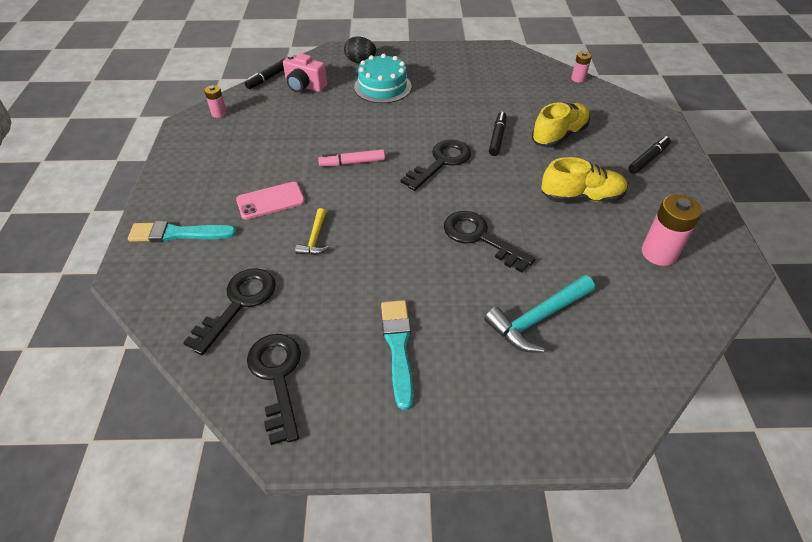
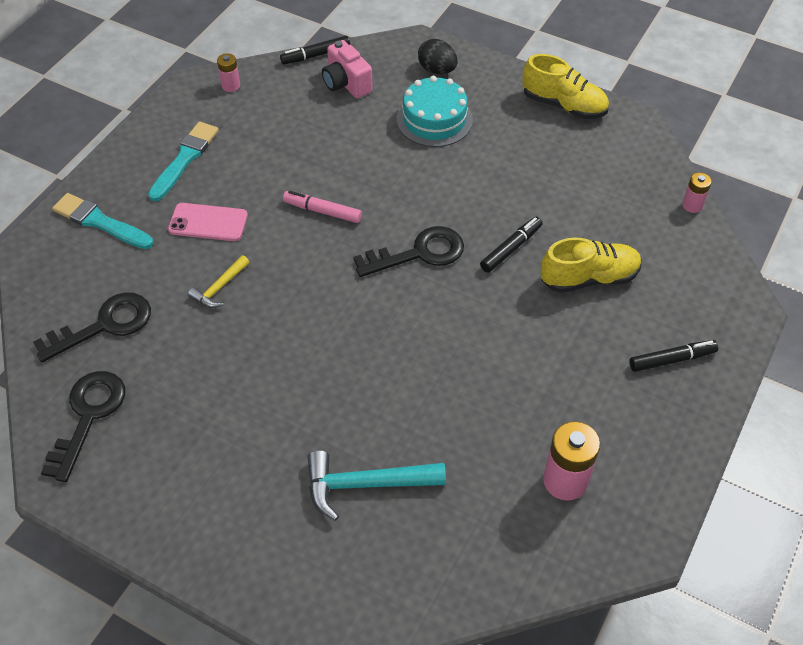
camera: 30 degrees right, 5 degrees up
turquoise brush [381,300,413,410] -> turquoise brush moved to [148,121,219,201]
black key [444,211,536,273] -> none
yellow shoe [542,157,628,202] -> yellow shoe moved to [522,54,609,119]

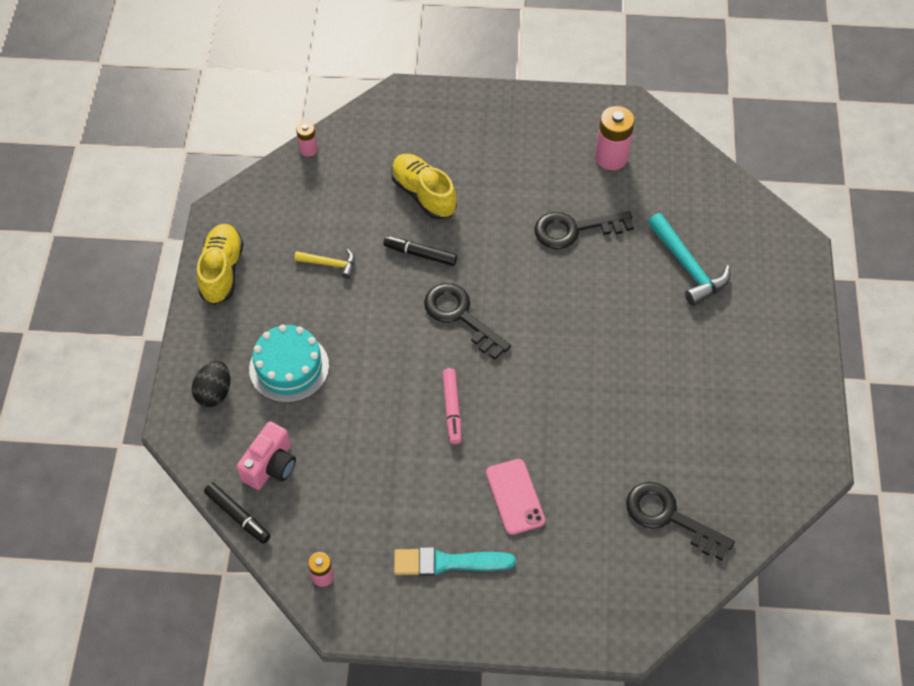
camera: 115 degrees left, 5 degrees up
black key [41,371,125,482] -> black key moved to [534,211,634,249]
turquoise brush [52,193,153,249] -> none
yellow hammer [188,255,250,308] -> yellow hammer moved to [294,249,355,279]
black marker [629,340,718,372] -> none

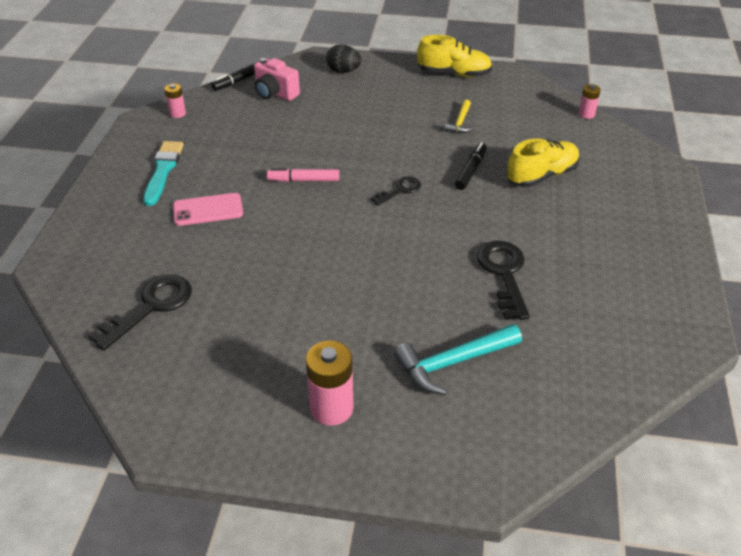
camera: 95 degrees right, 15 degrees down
turquoise cake [249,325,329,403] -> none
black key [424,283,511,360] -> black key [370,176,421,206], size x0.59
pink battery [595,106,635,170] -> pink battery moved to [306,340,353,426]

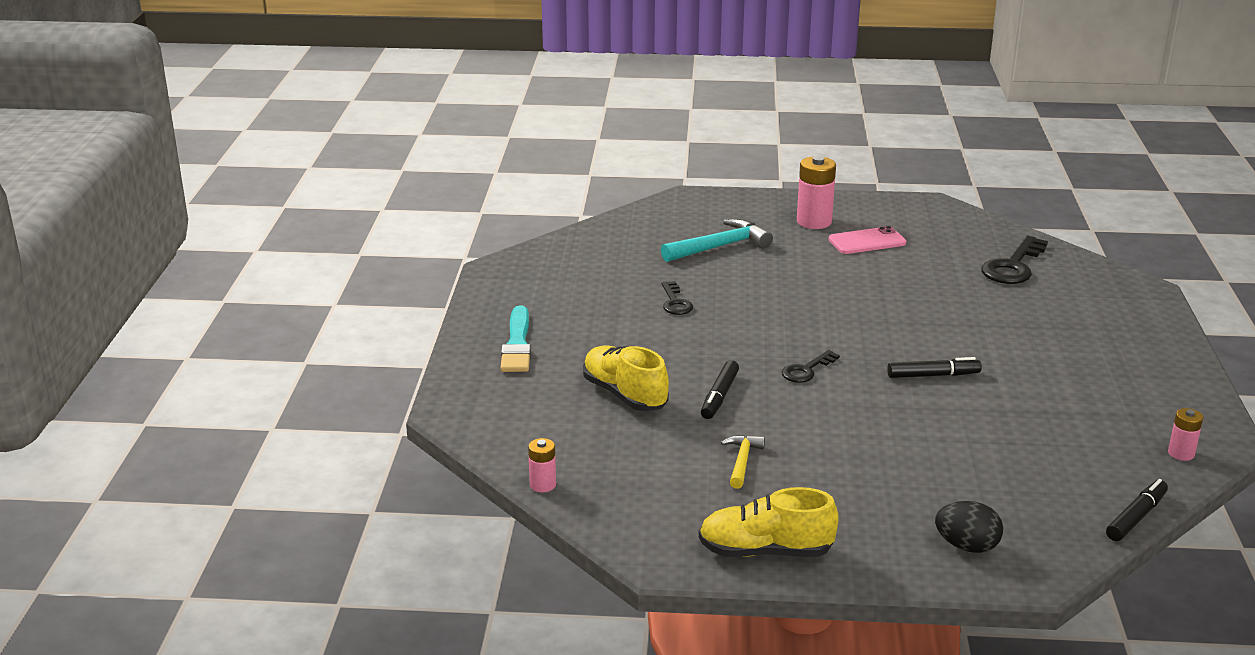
camera: 175 degrees right, 15 degrees down
turquoise brush [143,141,184,206] -> turquoise brush moved to [500,306,531,372]
pink phone [173,193,243,226] -> pink phone moved to [829,226,906,254]
pink camera [254,58,300,101] -> none
pink marker [267,168,339,182] -> black marker [887,357,982,378]
black key [476,241,530,320] -> black key [662,281,693,315], size x0.59
yellow shoe [507,139,580,187] -> yellow shoe turned 90 degrees clockwise [583,346,669,411]

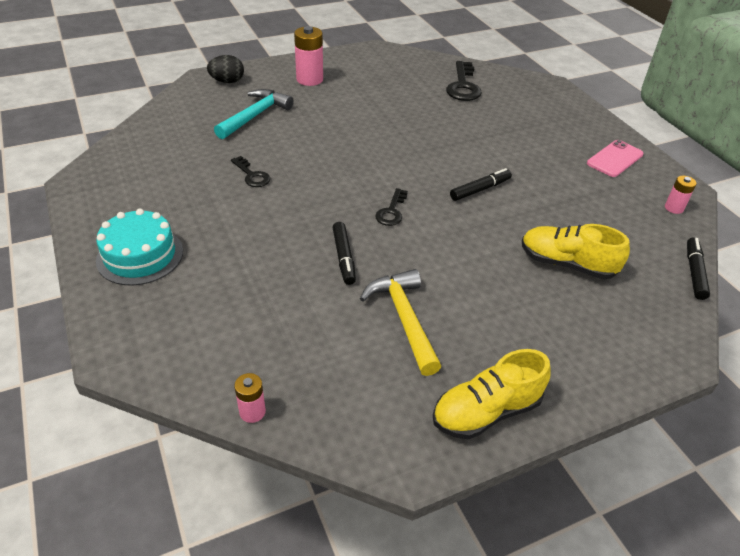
camera: 30 degrees left, 15 degrees up
turquoise brush [500,306,531,372] -> turquoise cake [96,208,183,286]
yellow shoe [583,346,669,411] -> yellow shoe moved to [522,224,630,280]
yellow hammer [721,435,765,489] -> yellow hammer [360,269,441,376], size x1.74
pink phone [829,226,906,254] -> pink phone moved to [587,140,644,177]
black egg [935,501,1003,553] -> black egg moved to [207,55,244,83]

